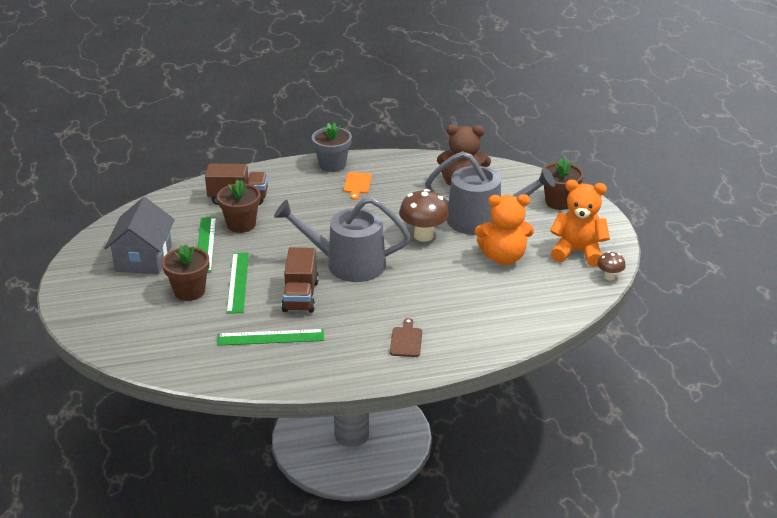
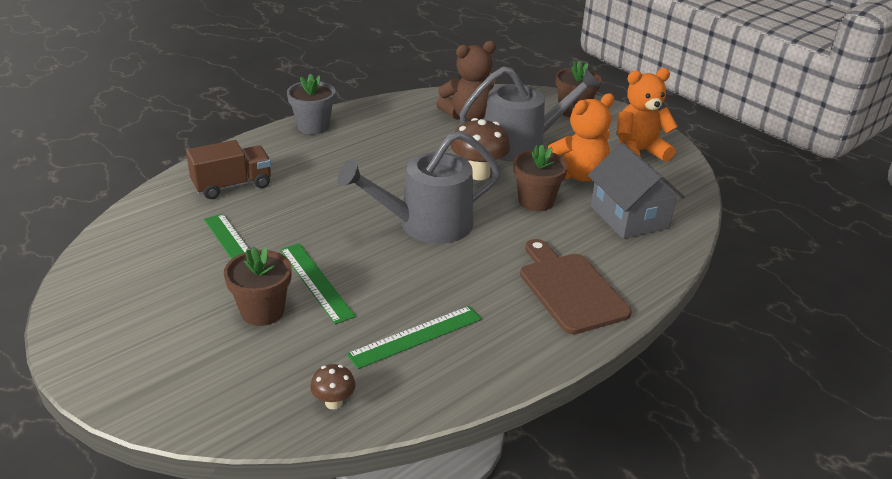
camera: 30 degrees left, 0 degrees up
grey house [104,197,175,274] -> grey house moved to [588,143,685,239]
brown flower pot [217,180,260,233] -> brown flower pot moved to [513,144,568,211]
brown truck [281,247,319,313] -> none
orange cutting board [344,172,372,200] -> none
brown cutting board [390,318,422,357] -> brown cutting board [520,239,632,334], size x1.99
brown mushroom [597,251,625,280] -> brown mushroom moved to [310,364,355,410]

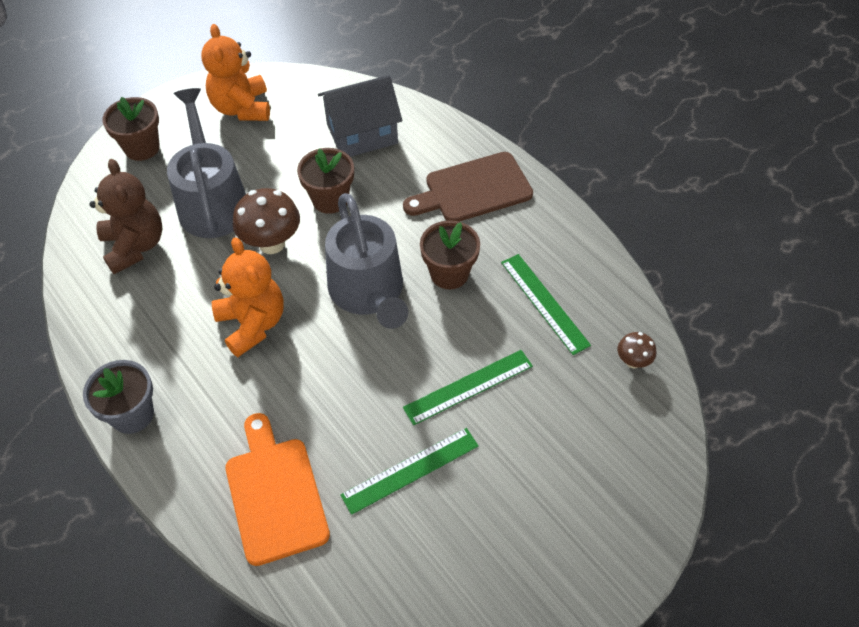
camera: 85 degrees left, 20 degrees up
brown truck [186,140,271,199] -> orange cutting board [226,413,330,566]
brown flower pot [224,247,291,326] -> brown flower pot moved to [420,220,480,289]
orange teddy bear [548,93,614,181] -> orange teddy bear moved to [212,237,284,357]

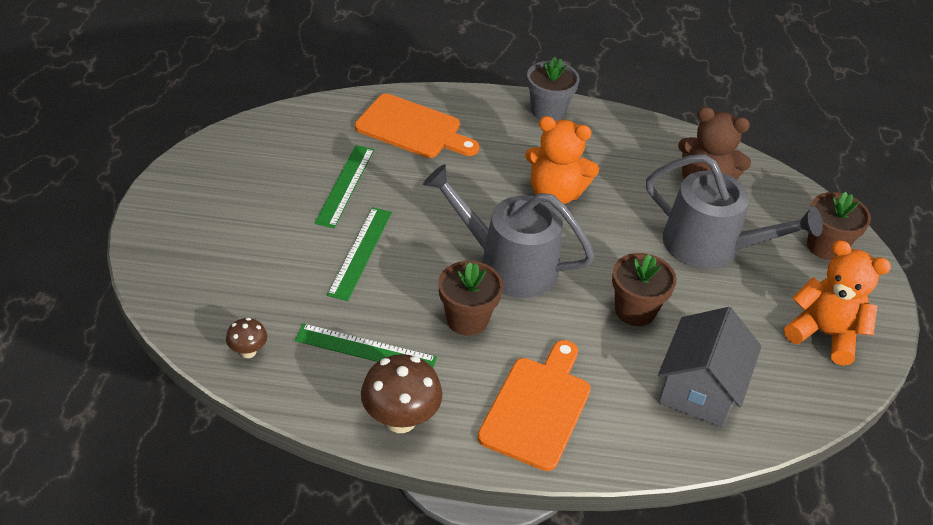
camera: 130 degrees right, 10 degrees down
brown mushroom [233,188,300,254] -> brown mushroom moved to [361,354,442,433]
brown cutting board [403,152,533,222] -> orange cutting board [477,340,591,471]

